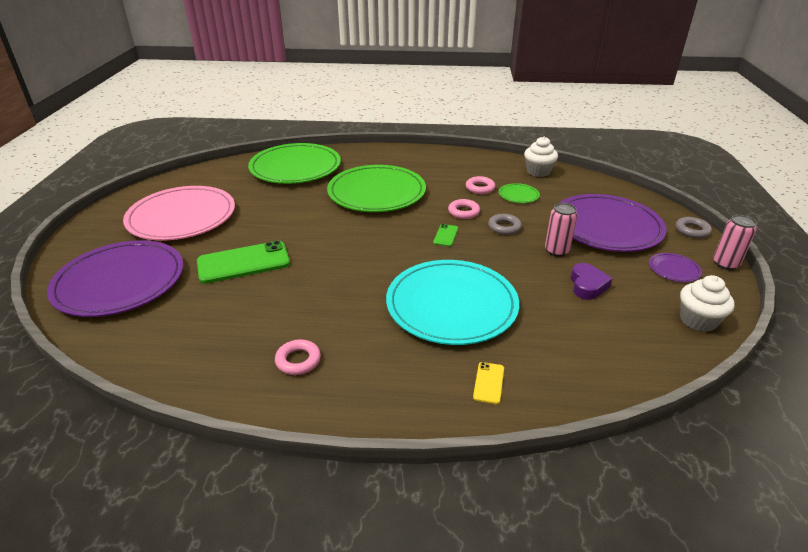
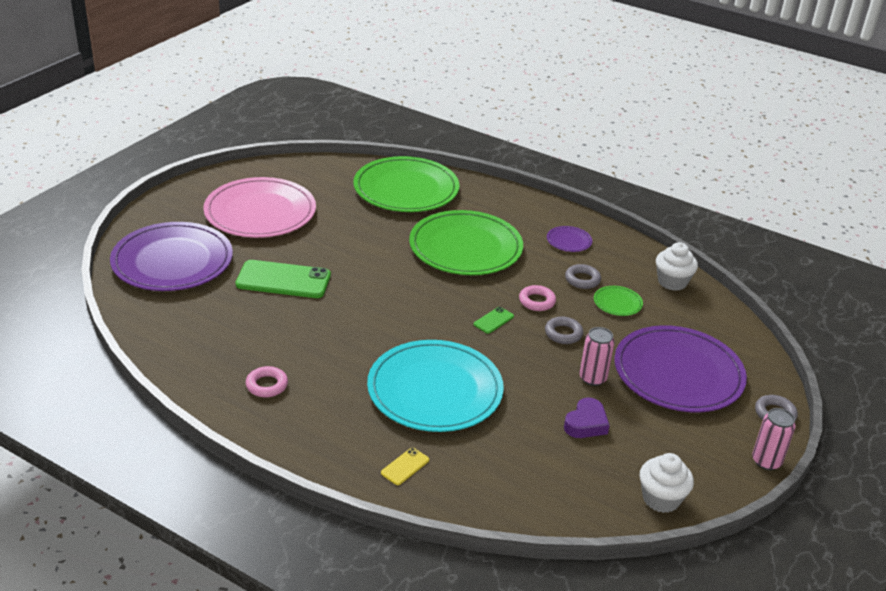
camera: 25 degrees right, 0 degrees up
pink ring [466,176,495,194] -> grey ring [565,264,601,289]
purple plate [649,253,702,282] -> purple plate moved to [547,226,592,252]

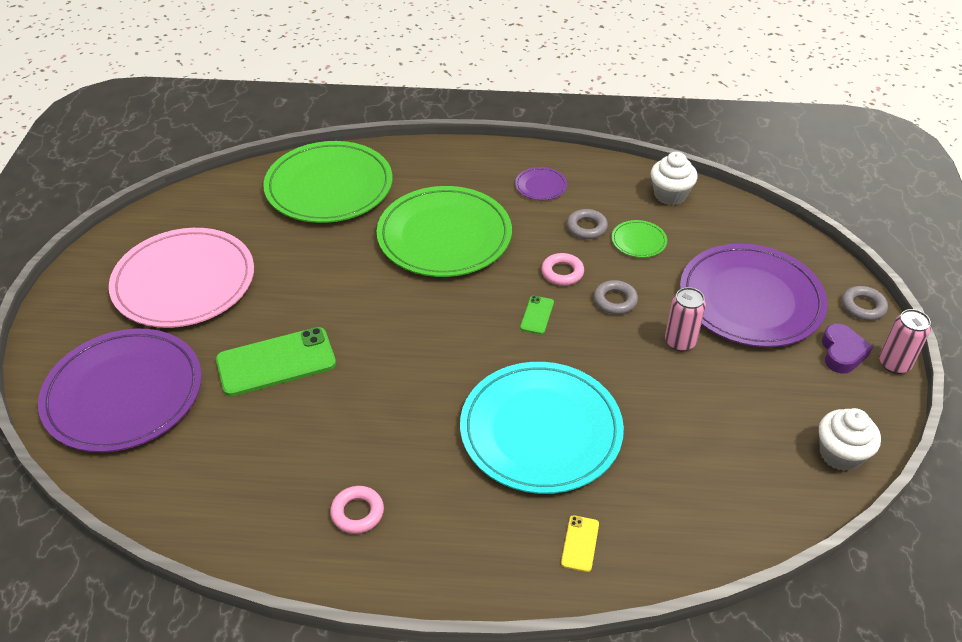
camera: 25 degrees left, 10 degrees up
purple heart [564,397,610,438] -> purple heart moved to [822,324,873,374]

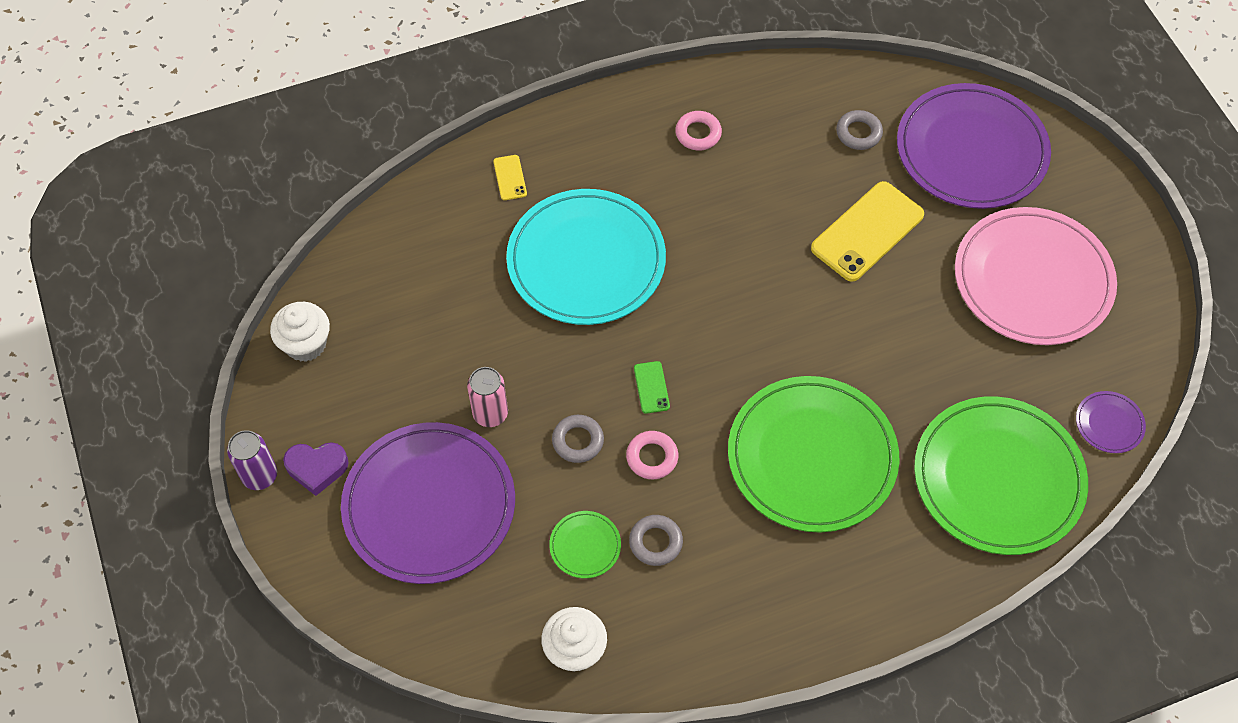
camera: 155 degrees right, 15 degrees up
green phone [216,327,336,396] -> yellow phone [811,181,924,282]
purple plate [515,167,567,200] -> purple plate moved to [1076,391,1146,453]
purple heart [822,324,873,374] -> purple heart turned 75 degrees counterclockwise [283,442,349,496]
grey ring [842,286,888,321] -> grey ring moved to [836,110,883,150]
pink can [879,309,931,374] -> purple can [227,430,277,490]

